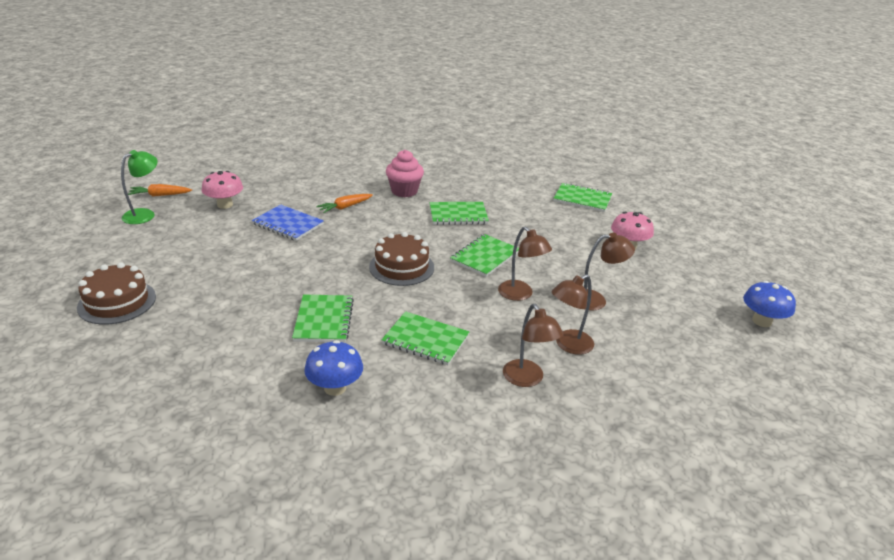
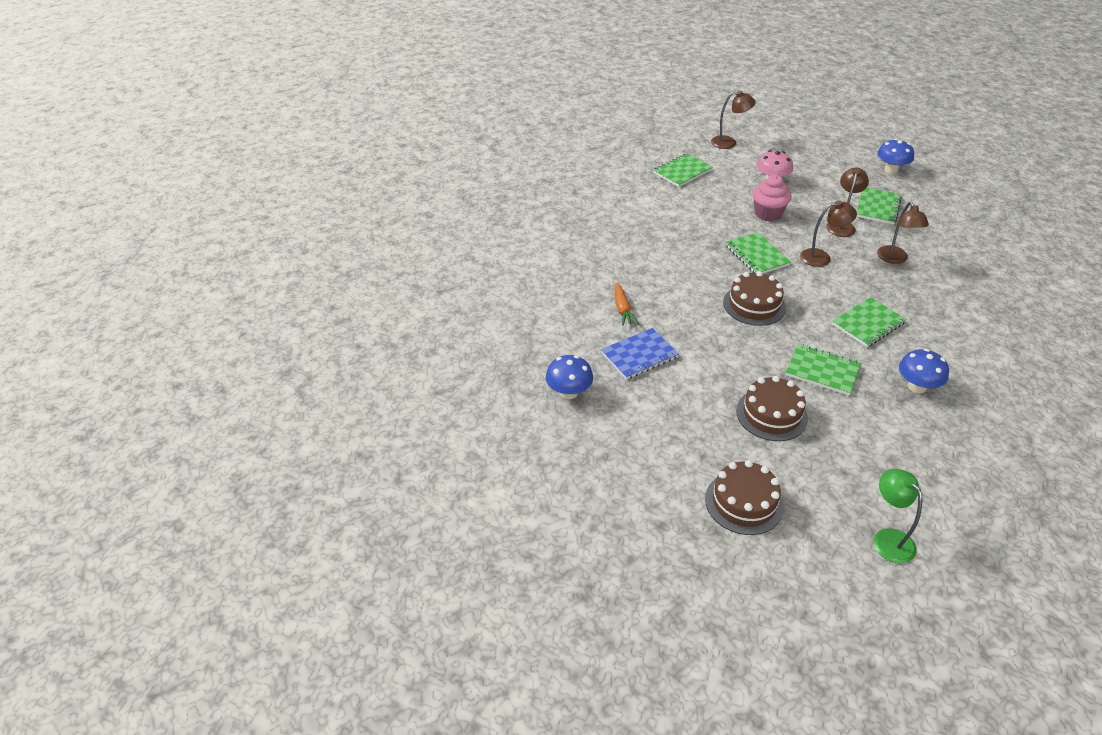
camera: 60 degrees left, 10 degrees up
green lamp [121,150,158,224] -> green lamp moved to [874,469,922,563]
orange carrot [128,184,192,197] -> none
pink mushroom [202,171,243,209] -> blue mushroom [546,355,593,399]
pink cupcake [386,150,424,197] -> pink cupcake moved to [753,175,792,221]
green notebook [430,202,489,225] -> green notebook moved to [856,188,902,225]
brown lamp [503,304,563,387] -> brown lamp moved to [711,91,756,149]
none -> brown cake [736,376,808,441]

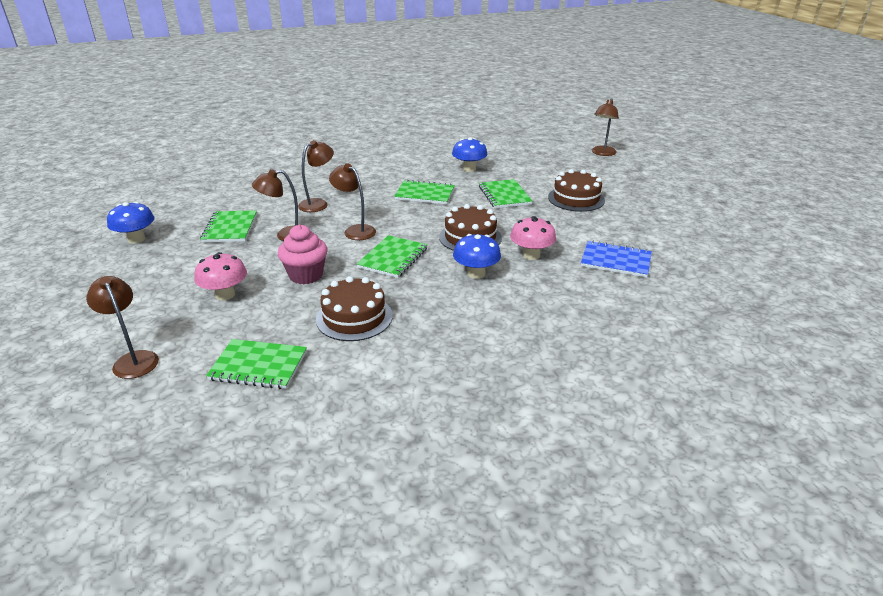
camera: 130 degrees left, 10 degrees down
blue mushroom [546,355,593,399] -> blue mushroom moved to [453,234,501,279]
orange carrot [615,282,639,326] -> none
brown cake [705,460,784,535] -> brown cake moved to [316,276,393,341]
green notebook [856,188,902,225] -> green notebook turned 75 degrees counterclockwise [200,210,257,242]
green lamp [874,469,922,563] -> brown lamp [592,98,619,156]
none -> pink mushroom [510,216,556,260]

